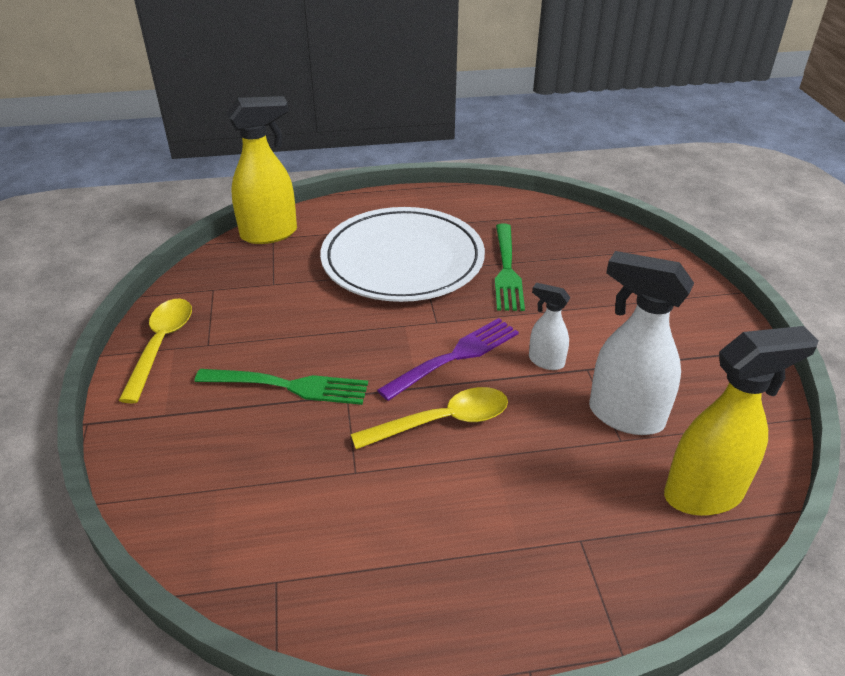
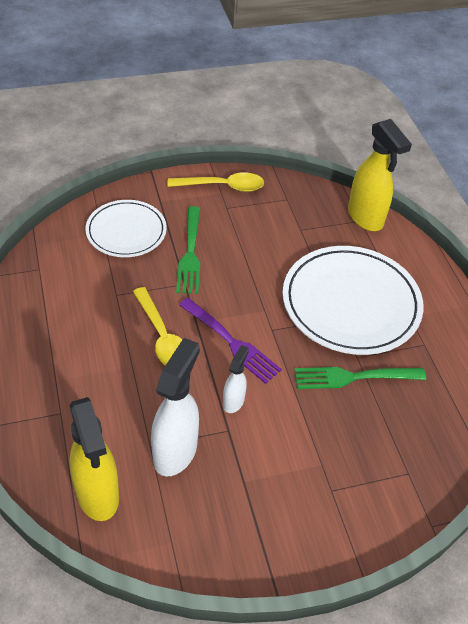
camera: 80 degrees right, 10 degrees up
none -> white plate [85,200,167,257]

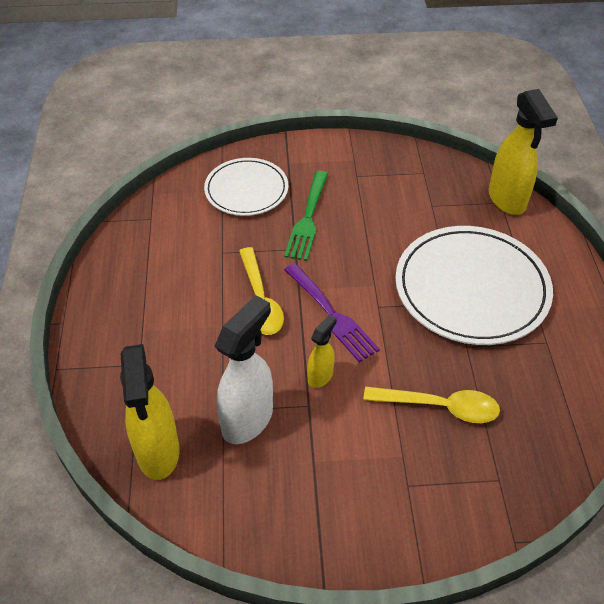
camera: 15 degrees right, 0 degrees up
yellow spoon [168,172,264,192] -> yellow spoon moved to [363,386,500,423]
white spray bottle [223,345,249,413] -> yellow spray bottle [307,314,337,388]
green fork [295,367,426,389] -> none

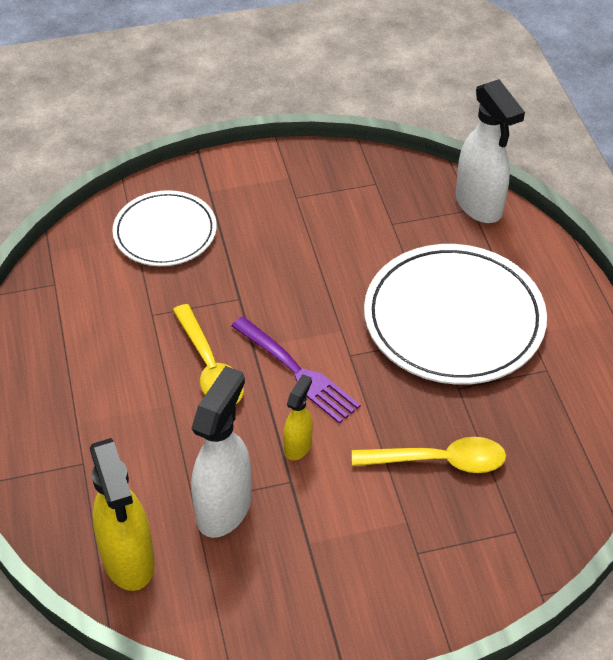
camera: 10 degrees left, 0 degrees up
green fork [284,171,328,261] -> none
yellow spray bottle [489,89,558,215] -> white spray bottle [456,79,525,223]

